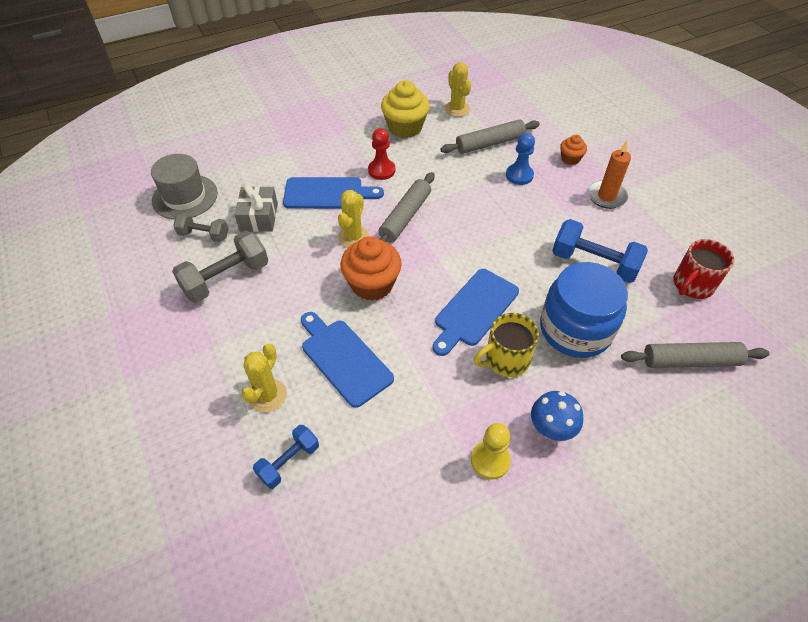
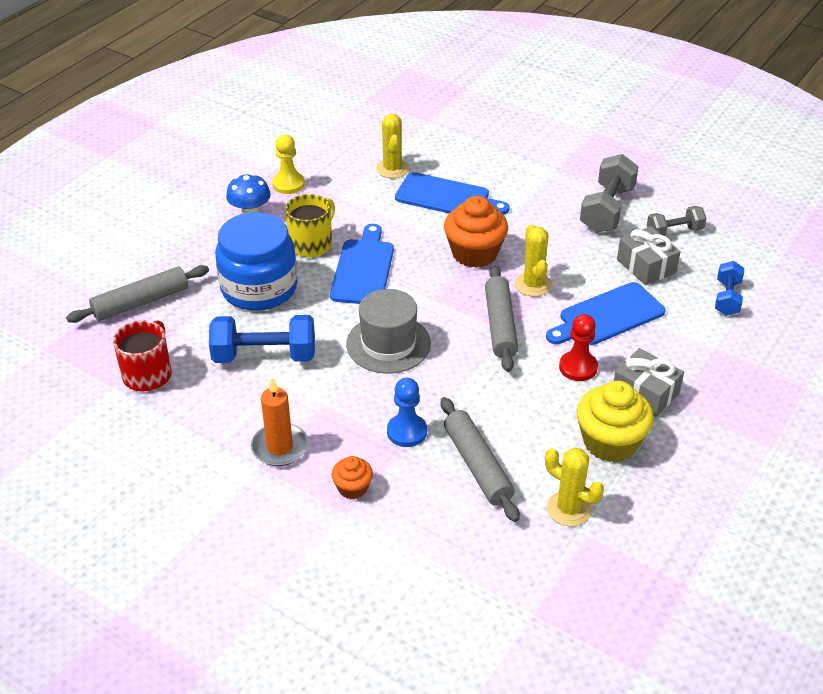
camera: 150 degrees right, 10 degrees down
grey hat [151,154,218,220] -> grey hat moved to [346,289,431,374]
yellow cactus [241,343,287,412] -> yellow cactus moved to [376,113,409,178]
blue dumbbell [253,425,319,489] -> blue dumbbell moved to [715,261,744,316]
grey rolling pin [440,119,540,154] -> grey rolling pin turned 60 degrees counterclockwise [440,397,520,522]
none -> grey gift [614,348,684,417]

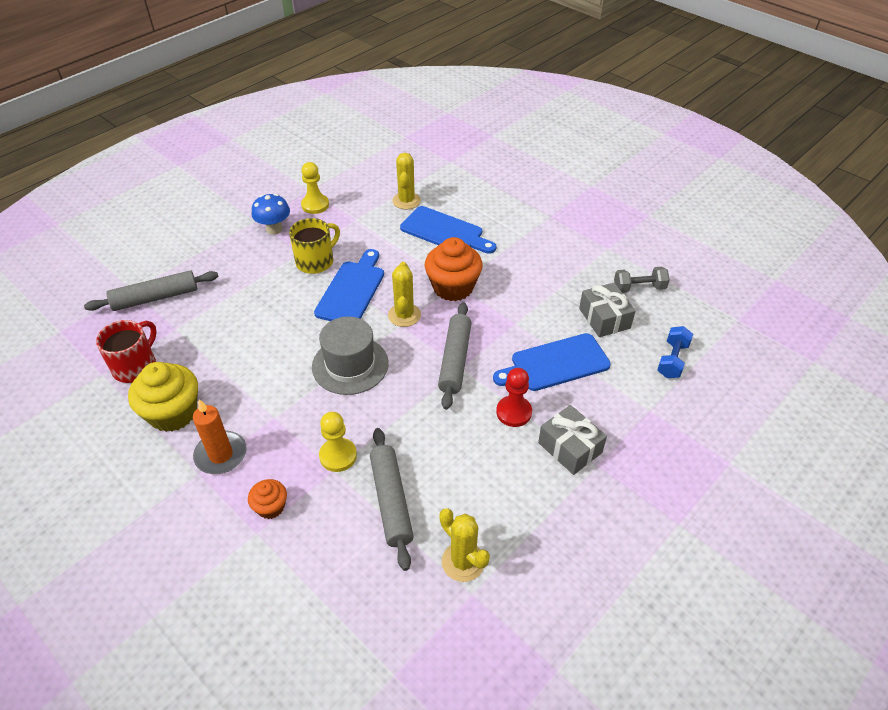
camera: 10 degrees right, 5 degrees up
blue dumbbell [209,315,315,363] -> none
blue jar [215,212,297,311] -> none
blue pawn [387,378,427,447] -> yellow pawn [319,412,357,472]
yellow cactus [515,224,552,297] -> yellow cactus moved to [388,262,421,327]
yellow cupcake [577,381,654,462] -> yellow cupcake moved to [128,362,198,432]
grey dumbbell [580,154,639,233] -> none

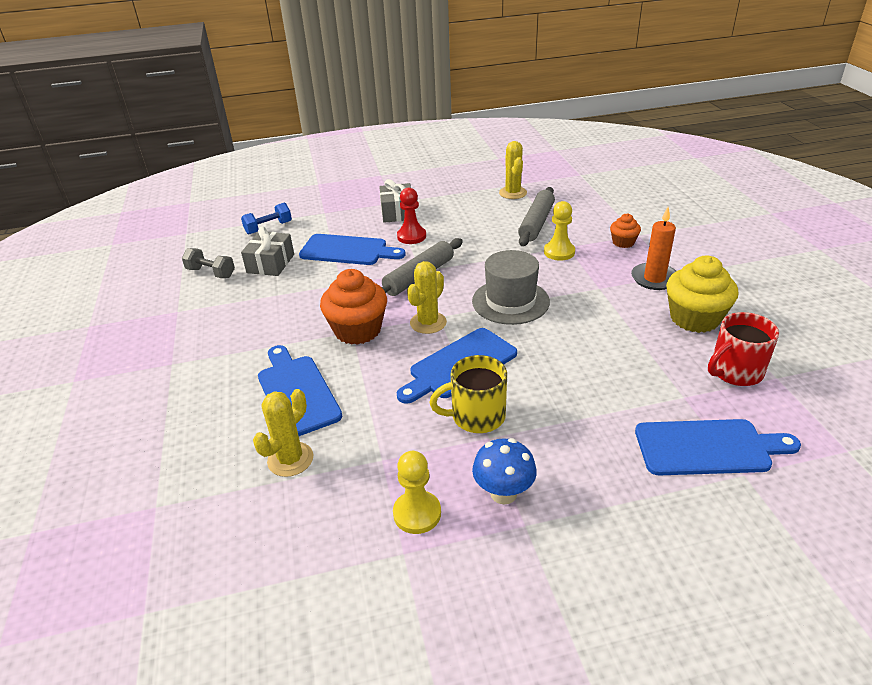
camera: 145 degrees left, 10 degrees down
grey rolling pin [84,270,218,311] -> blue cutting board [635,419,801,475]

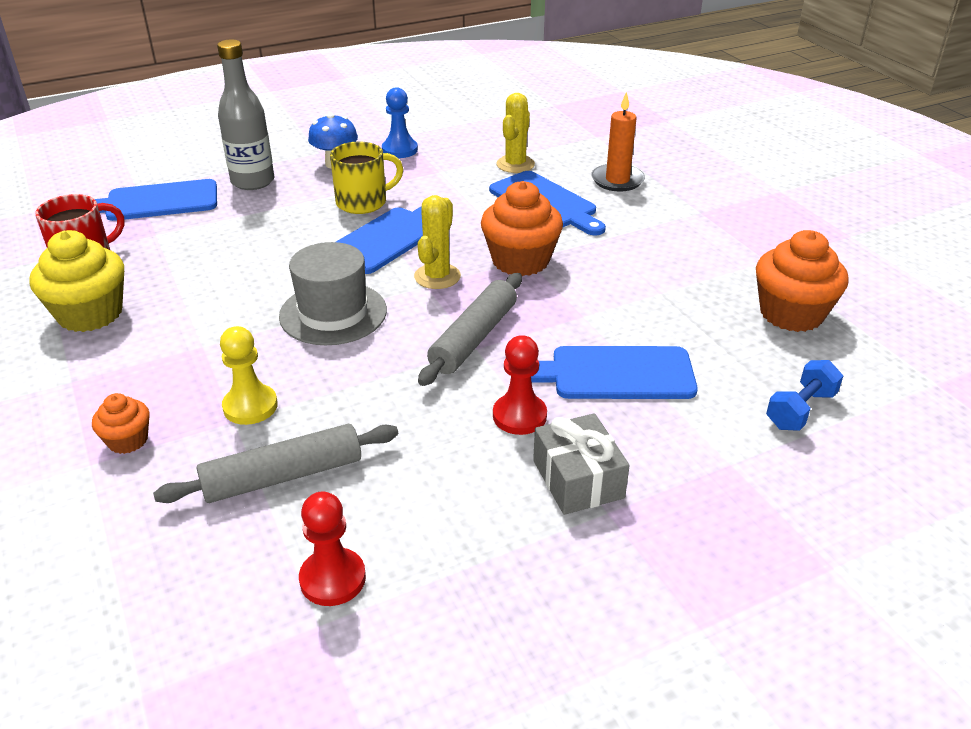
camera: 165 degrees right, 0 degrees up
grey dumbbell [182,248,235,278] -> orange cupcake [756,230,849,332]
grey gift [241,226,294,276] -> none
yellow pawn [393,451,441,534] -> blue pawn [382,87,418,158]
yellow cactus [499,141,527,199] -> red pawn [299,491,366,606]
grey rolling pin [518,187,555,246] -> grey rolling pin turned 60 degrees clockwise [153,424,398,503]
orange candle [631,207,676,290] -> orange candle moved to [591,92,645,192]
none -> grey bottle [217,39,274,190]

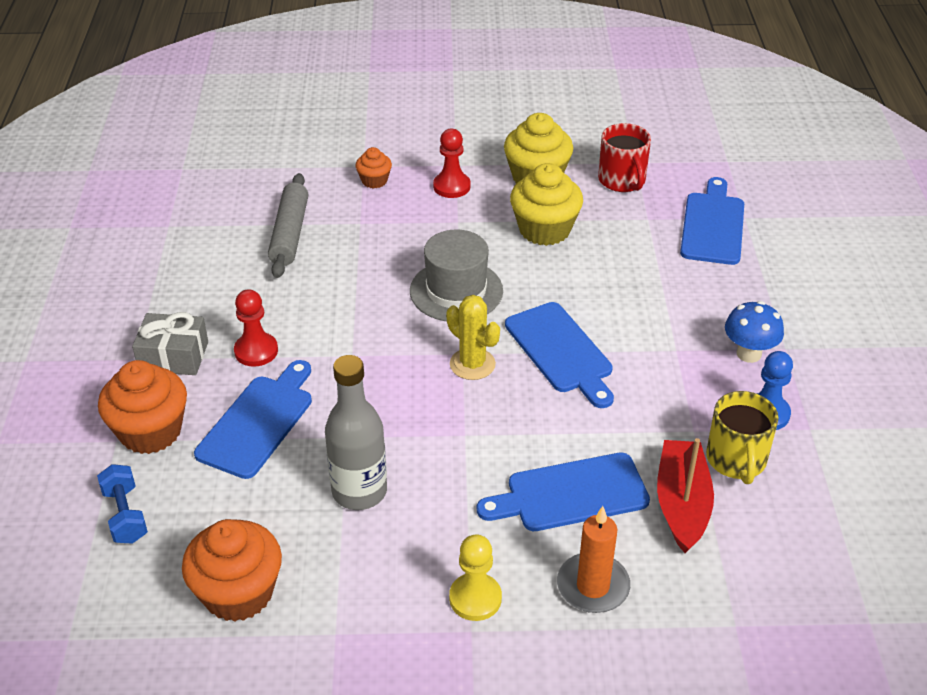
camera: 115 degrees right, 5 degrees up
grey bottle [217,39,274,190] -> grey bottle moved to [325,355,387,510]
yellow pawn [220,326,278,425] -> yellow pawn moved to [449,534,502,621]
red pawn [299,491,366,606] -> red pawn moved to [433,129,471,198]
yellow mug [330,141,403,214] -> yellow mug moved to [706,391,779,484]
grey rolling pin [418,273,522,386] -> none
orange cupcake [481,181,563,276] -> orange cupcake moved to [98,360,187,454]
yellow cactus [496,93,535,173] -> red boat [657,438,714,553]
none -> yellow cupcake [510,163,583,246]

